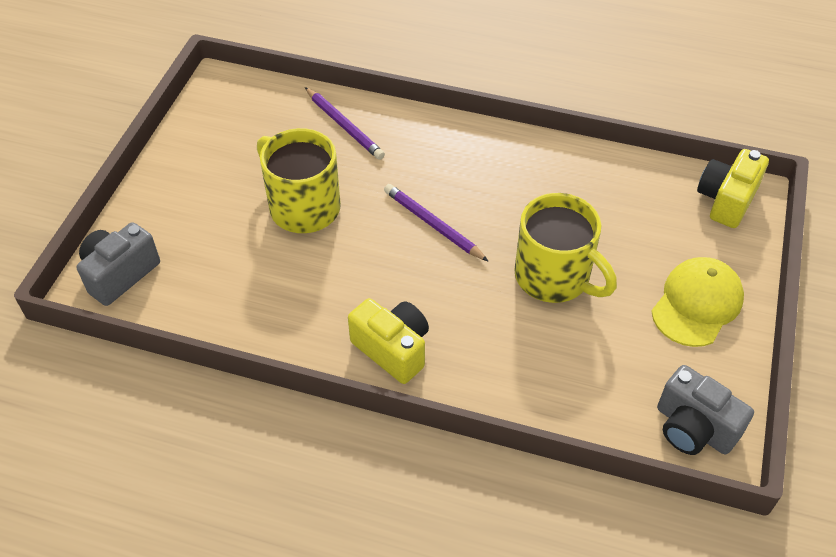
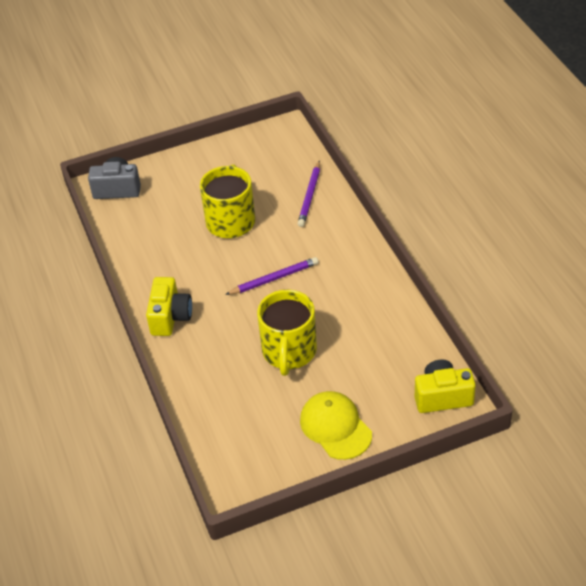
camera: 55 degrees right, 5 degrees down
purple pencil [384,184,489,262] -> purple pencil turned 60 degrees clockwise [225,257,319,295]
yellow cap [651,257,744,347] -> yellow cap turned 120 degrees counterclockwise [300,391,372,460]
grey camera [657,365,754,455] -> none

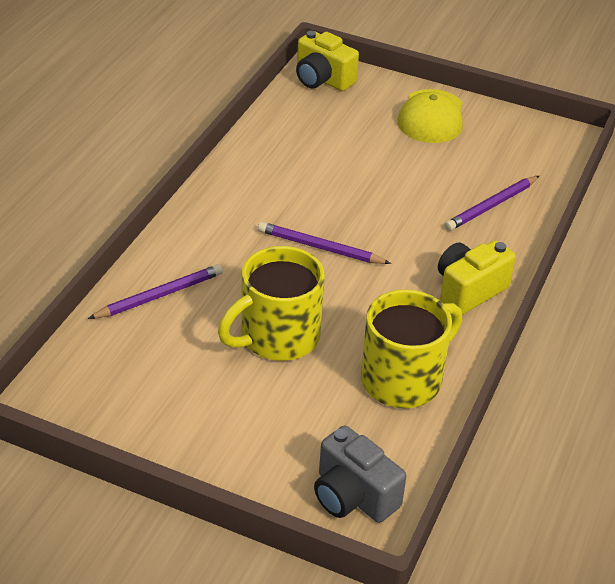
camera: 140 degrees left, 5 degrees down
yellow mug [257,290,317,376] -> yellow mug moved to [361,289,462,408]
none -> purple pencil [445,176,539,231]

